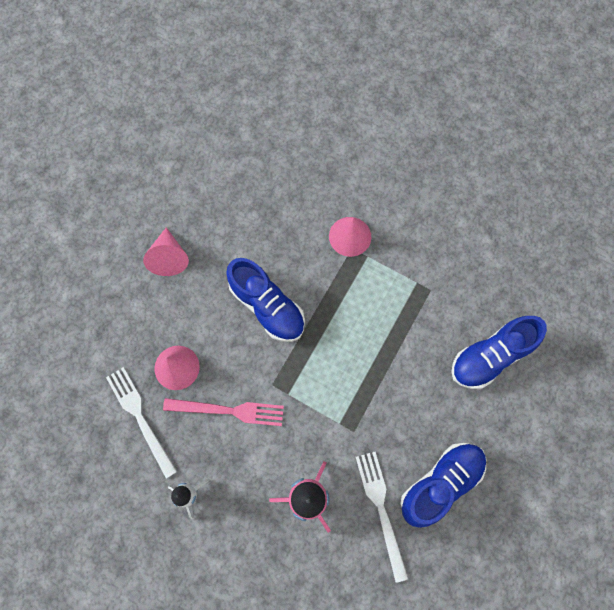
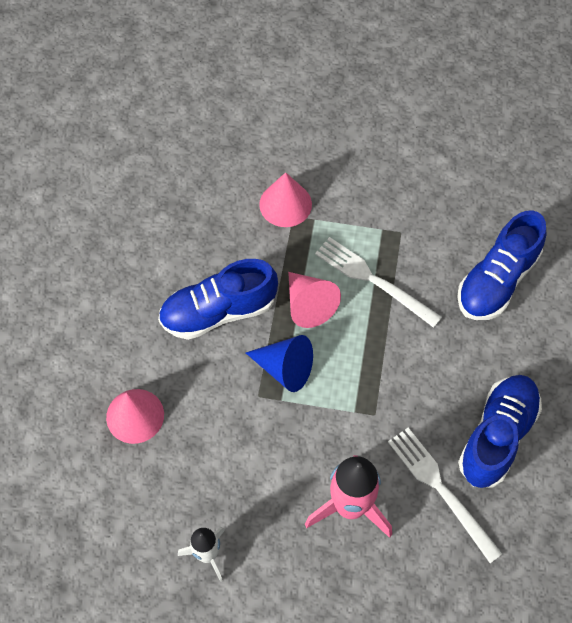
camera: 20 degrees left, 10 degrees down
white fork [106,367,177,478] -> white fork moved to [315,237,442,328]
pink cone [143,227,189,276] -> pink cone moved to [288,272,341,328]
pink fork [163,398,284,426] -> none
blue shoe [226,258,305,342] -> blue shoe turned 135 degrees clockwise [158,259,278,340]
none -> blue cone [246,335,313,392]

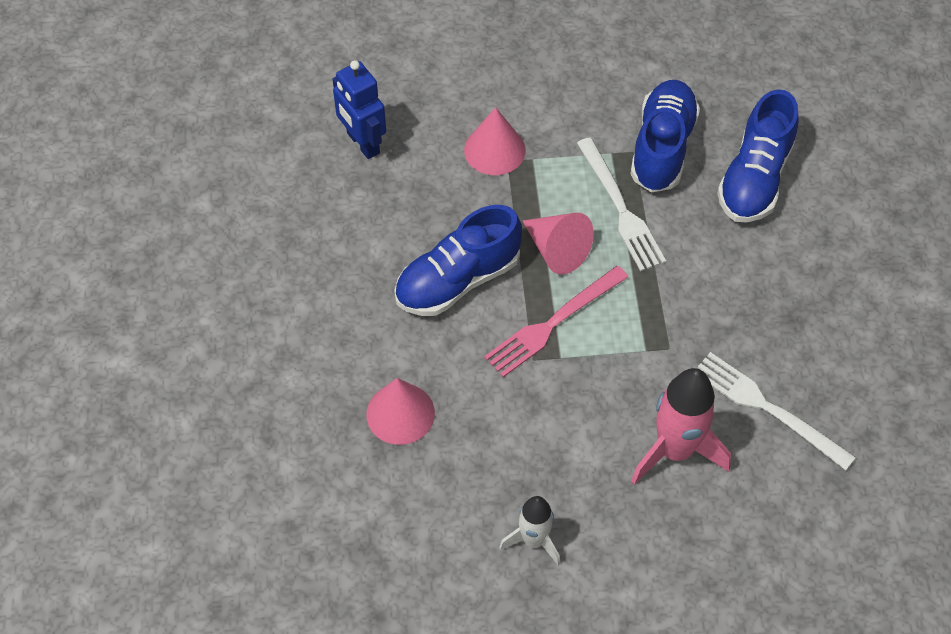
camera: 15 degrees left, 5 degrees down
blue cone [246,335,313,392] -> pink fork [484,266,628,377]
white fork [315,237,442,328] -> white fork turned 135 degrees counterclockwise [577,137,666,271]
blue shoe [458,375,542,488] -> blue shoe moved to [630,80,700,192]
none -> blue robot [333,60,386,159]

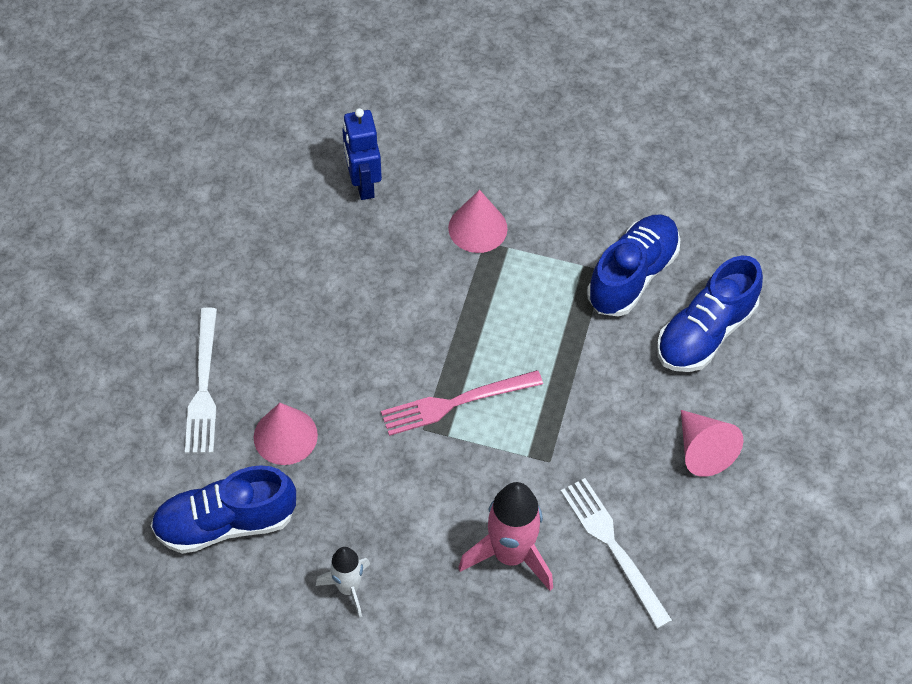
camera: 20 degrees right, 0 degrees up
blue shoe [394,205,522,316] -> blue shoe moved to [151,465,296,554]
pink cone [523,213,594,274] -> pink cone moved to [681,410,743,477]
white fork [577,137,666,271] -> white fork moved to [185,307,217,453]

